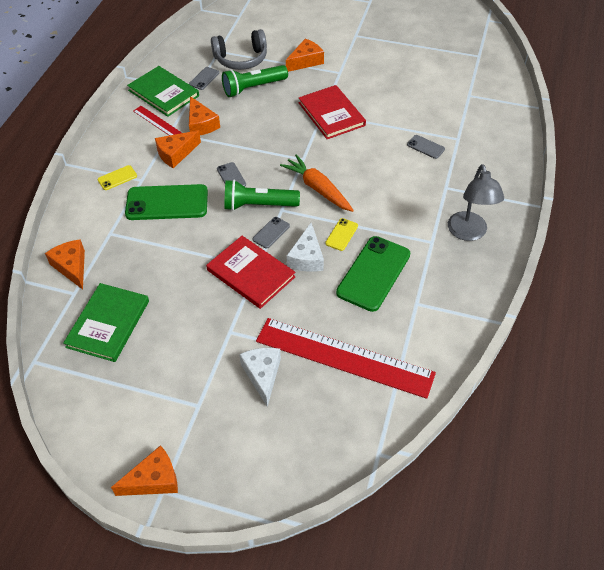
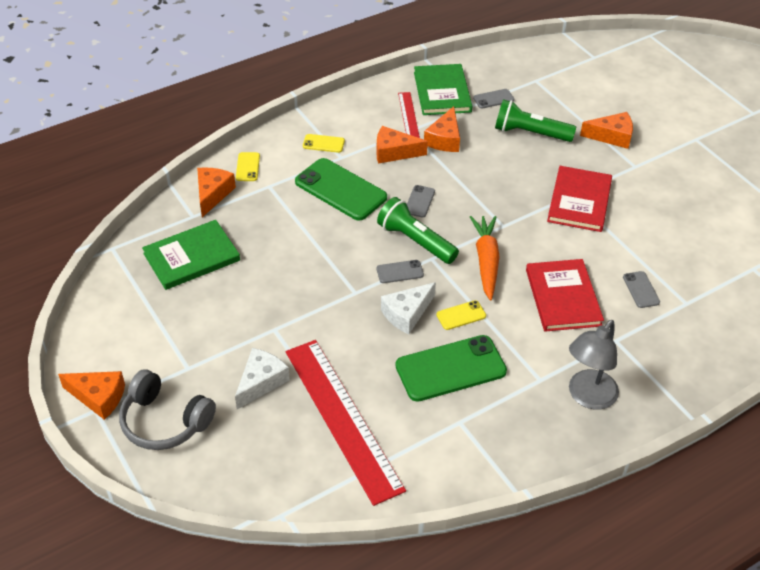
camera: 40 degrees right, 5 degrees down
red book [206,236,295,309] -> red book moved to [526,259,604,332]
grey headphones [211,29,267,70] -> grey headphones moved to [119,369,216,450]
none -> yellow phone [236,152,260,181]

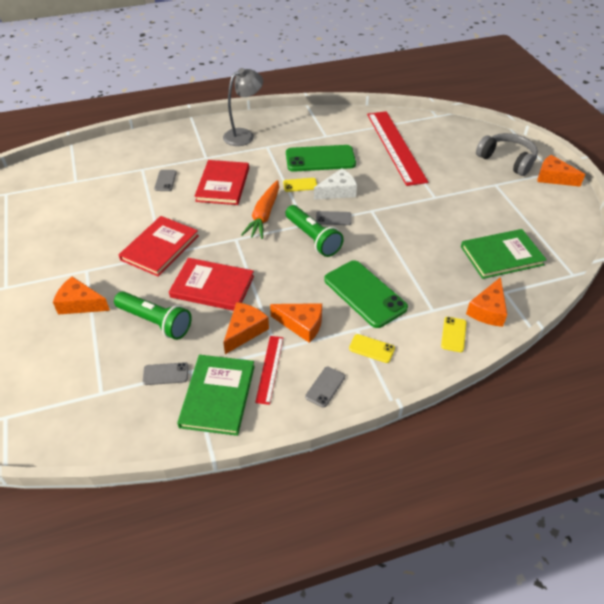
camera: 165 degrees left, 0 degrees up
white cheese [235,348,290,409] -> none
grey phone [407,185,435,217] -> grey phone moved to [305,367,345,408]
none -> red book [169,258,254,311]

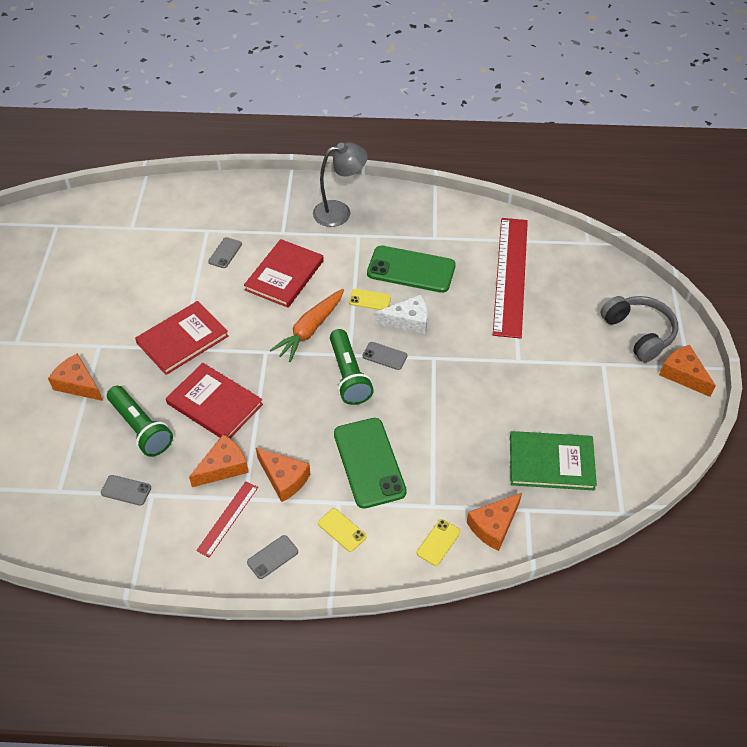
camera: 20 degrees right, 5 degrees up
green book [177,355,255,436] -> none

